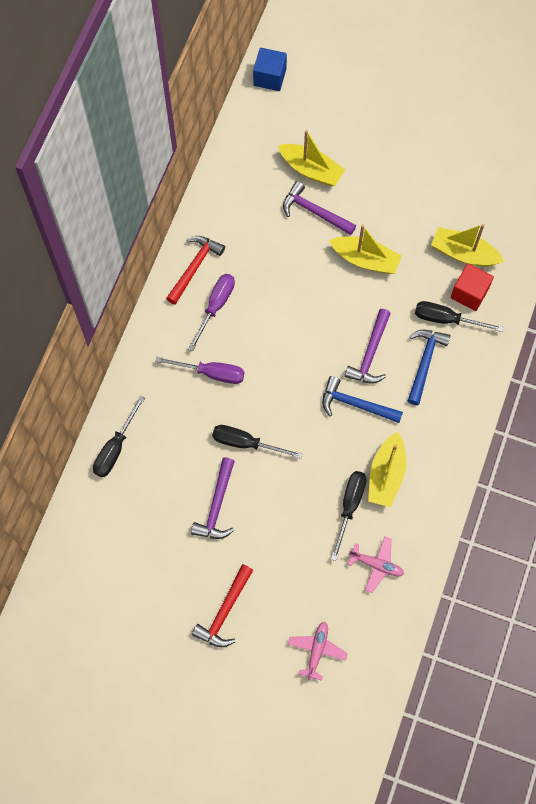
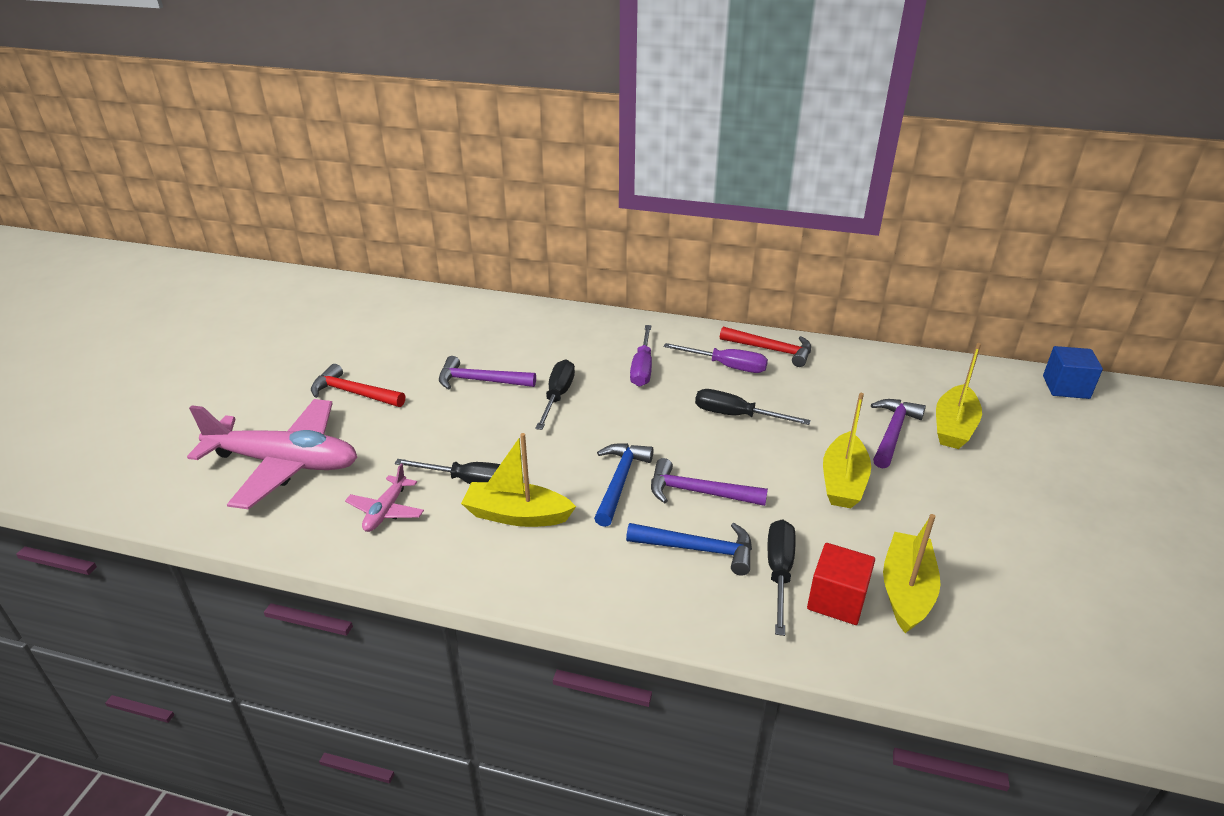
camera: 85 degrees right, 35 degrees down
black screwdriver [93,396,145,478] -> black screwdriver moved to [695,389,811,425]
pink plane [288,622,348,681] -> pink plane [187,399,357,510], size x2.21

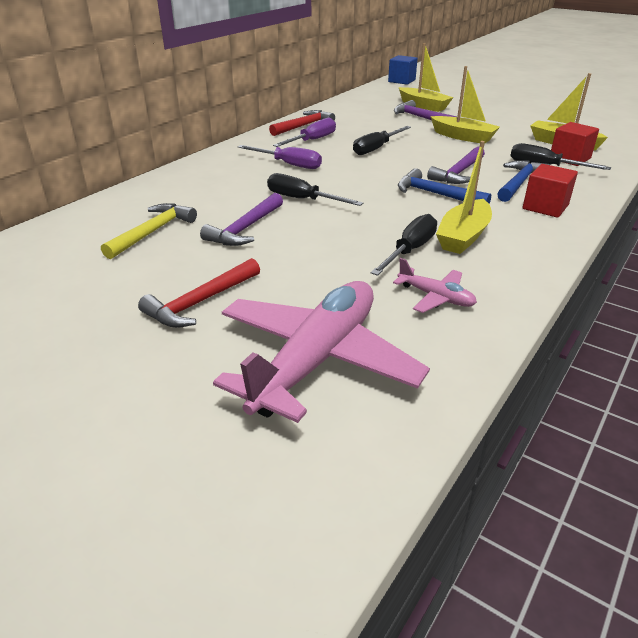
camera: 70 degrees left, 0 degrees up
none -> yellow hammer [101,203,197,259]
none -> red cube [523,164,578,218]

